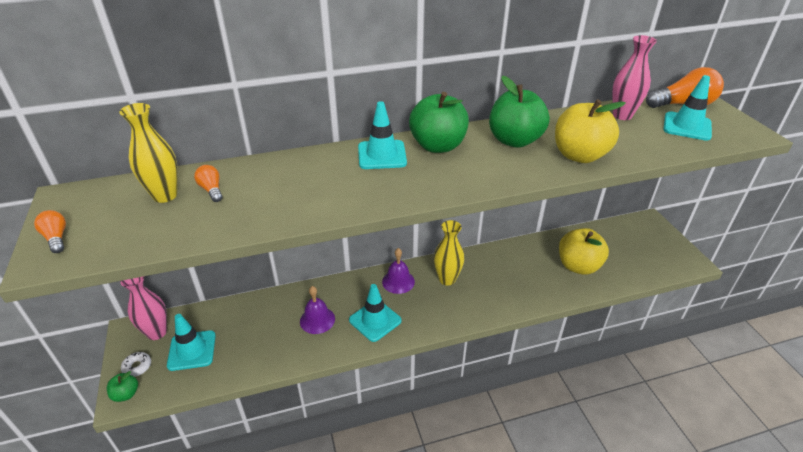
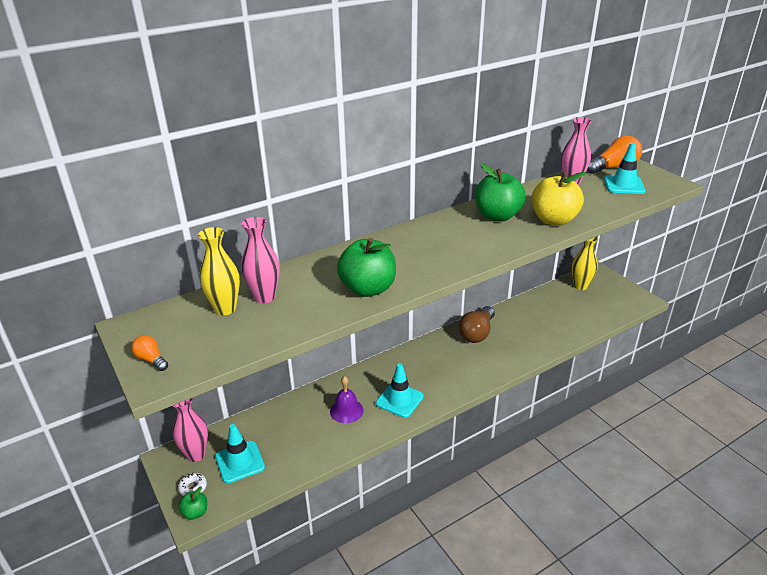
camera: 15 degrees left, 5 degrees down
orange light bulb [194,165,223,202] -> pink vase [241,217,280,303]
turquoise traffic cone [358,101,407,169] -> none
purple bell [382,248,415,294] -> none
green apple [409,92,469,153] -> green apple moved to [337,238,396,297]
yellow vase [434,220,465,286] -> yellow vase moved to [572,237,598,290]
yellow apple [559,228,609,275] -> none
none -> brown light bulb [458,306,495,343]

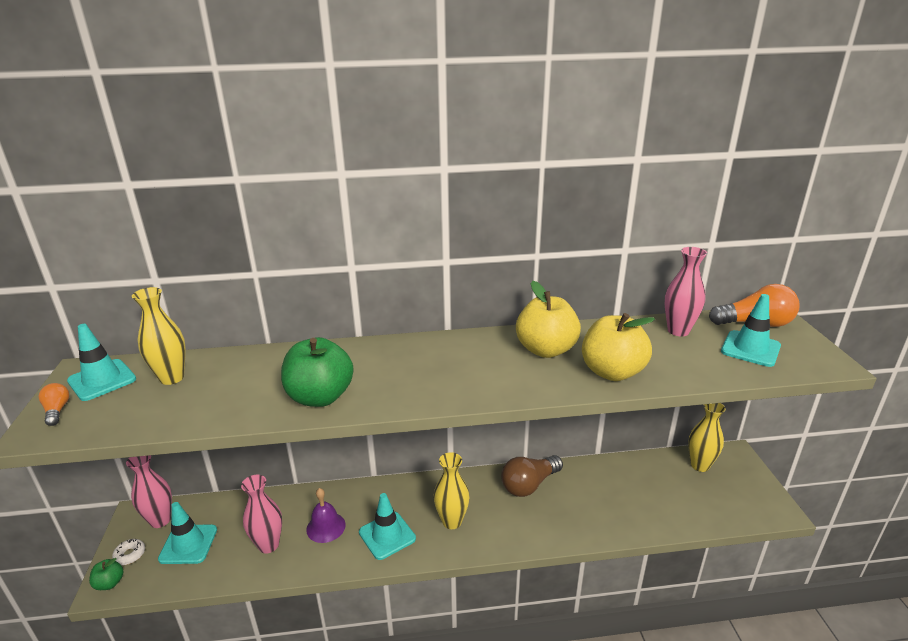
camera: 25 degrees right, 5 degrees down
pink vase [241,217,280,303] -> pink vase moved to [241,475,282,554]
green apple [475,163,526,222] -> yellow apple [516,281,581,358]
none -> turquoise traffic cone [67,324,136,401]
none -> yellow vase [434,452,470,529]

